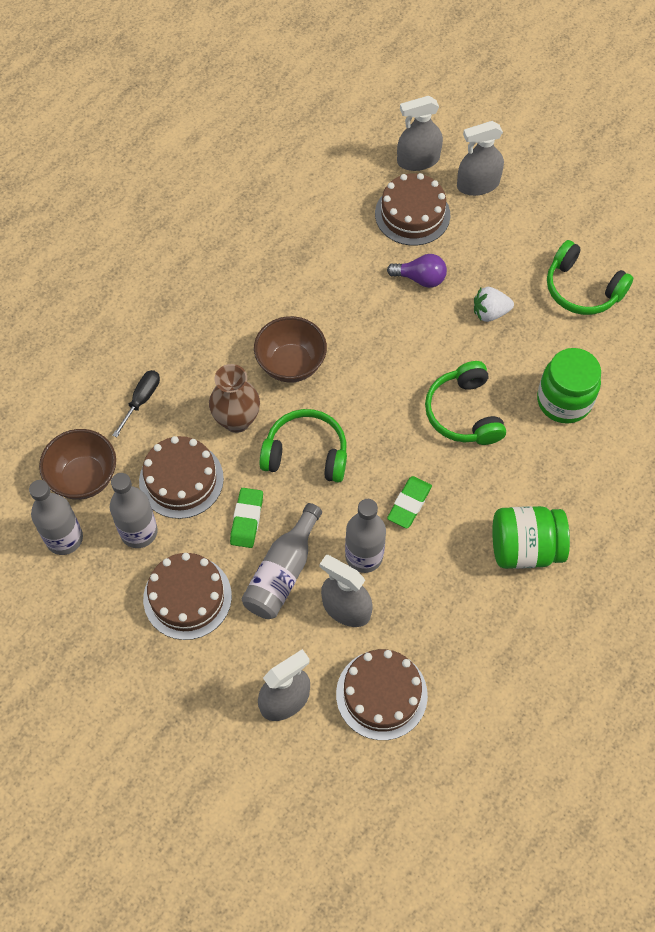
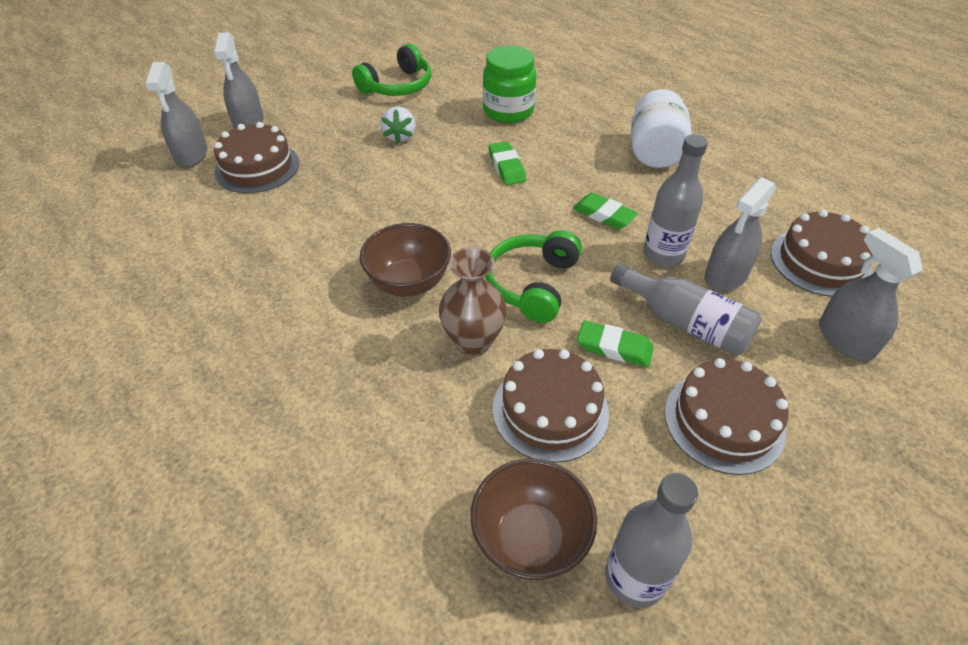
camera: 80 degrees left, 15 degrees down
grey bottle [110,473,158,548] -> none
black screwdriver [112,370,160,437] -> none
purple light bulb [387,254,447,288] -> none
green headphones [425,361,506,445] -> green eraser [488,141,526,185]
green jar [492,506,570,569] -> white jar [631,89,692,168]

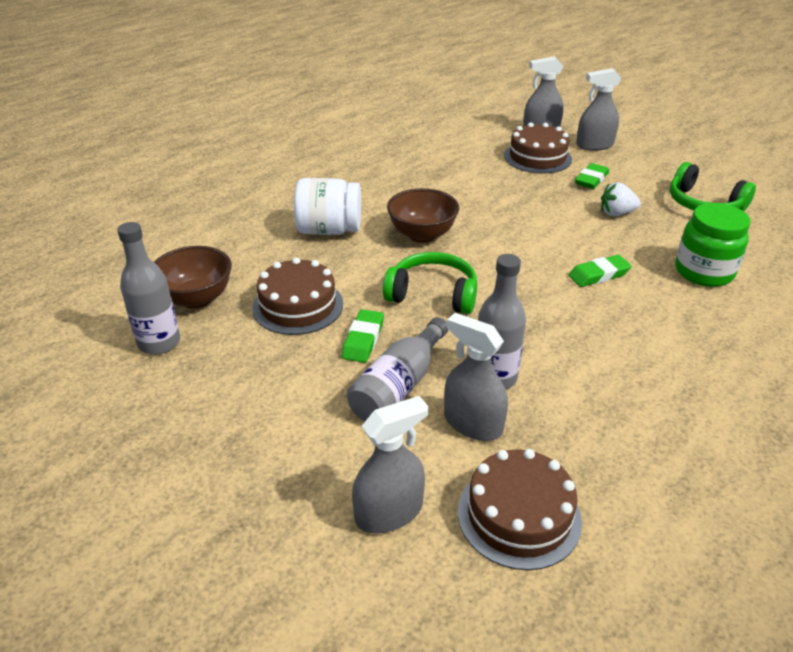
camera: 85 degrees right, 10 degrees down
brown vase [439,247,507,356] -> none
green eraser [573,192,638,229] -> green eraser moved to [575,163,609,189]
white jar [631,89,692,168] -> white jar moved to [294,178,361,235]
brown cake [665,358,788,475] -> none

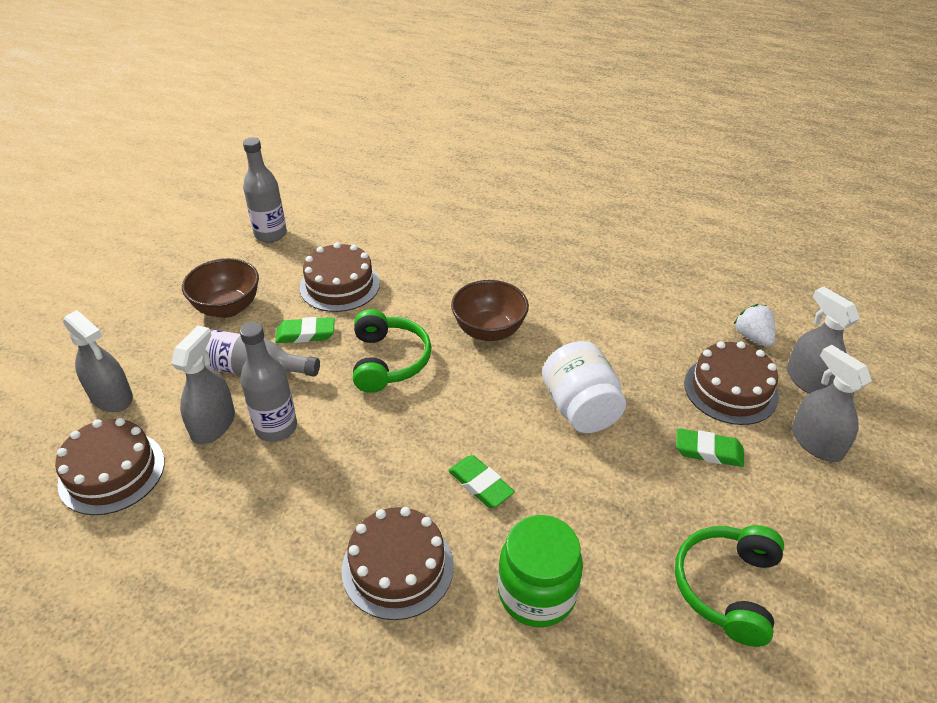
camera: 70 degrees right, 5 degrees up
brown bowl [154,246,232,309] -> brown bowl moved to [182,258,259,318]
white jar [294,178,361,235] -> white jar moved to [542,341,626,433]
white strawberry [601,182,641,216] -> white strawberry moved to [734,304,775,347]
none -> brown cake [342,507,454,620]

